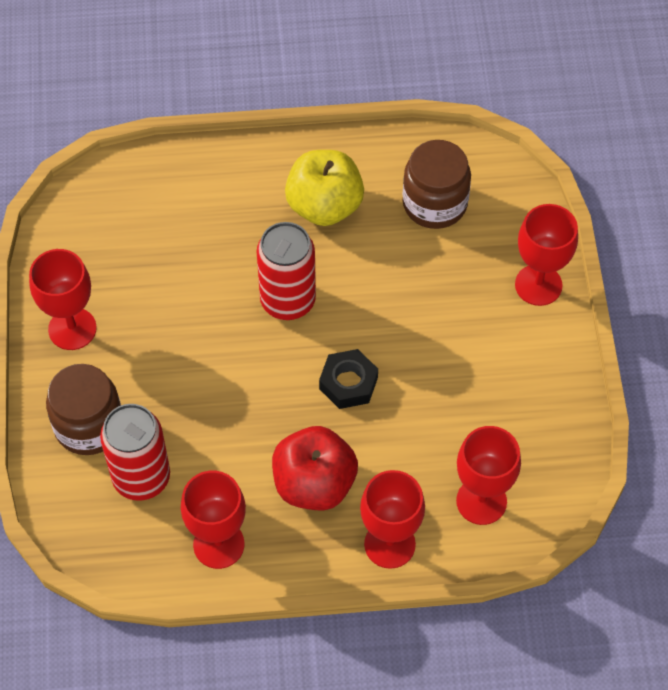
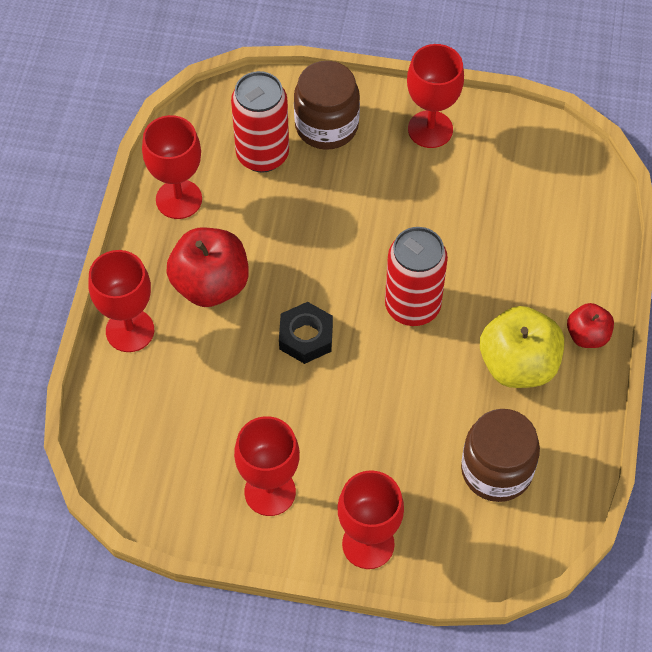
camera: 105 degrees right, 0 degrees up
red goblet [456,426,521,525] -> red goblet moved to [234,416,300,516]
none -> red apple [567,303,614,348]

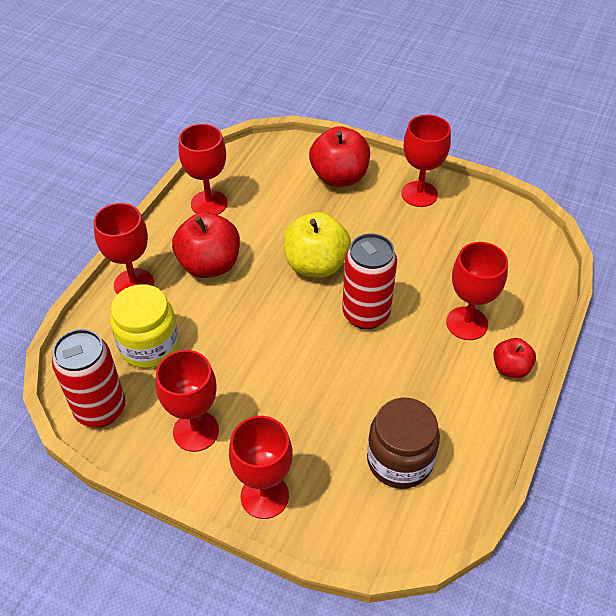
camera: 15 degrees right, 10 degrees down
red can [231,71,289,173] -> red can moved to [52,329,125,427]
black nut [279,302,333,364] -> none
brown jar [294,61,360,150] -> red apple [309,126,370,187]
yellow apple [480,306,564,388] -> yellow apple moved to [284,212,351,278]
none -> yellow jar [110,284,179,368]
none -> red goblet [446,242,508,340]

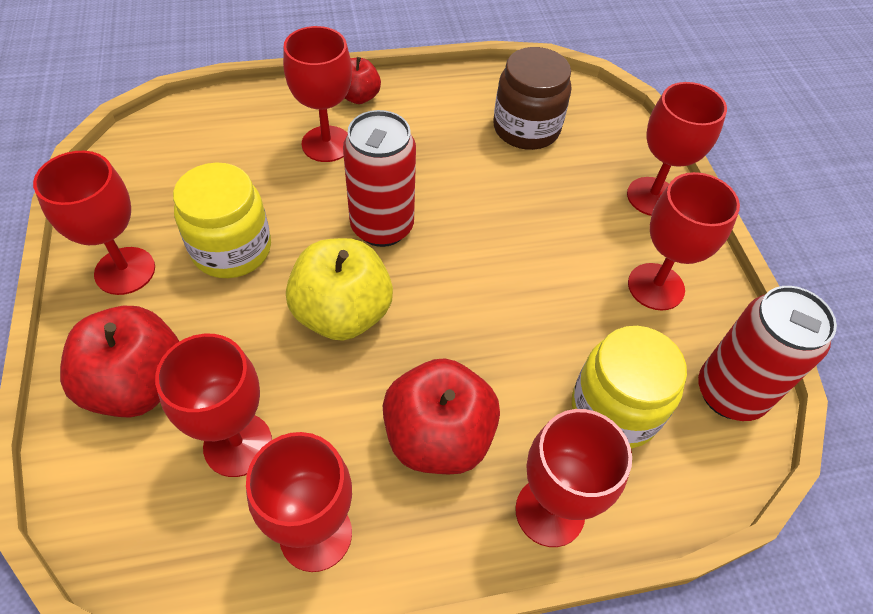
camera: 130 degrees left, 5 degrees up
none -> red goblet [155,334,272,477]
none -> yellow jar [173,162,271,278]

